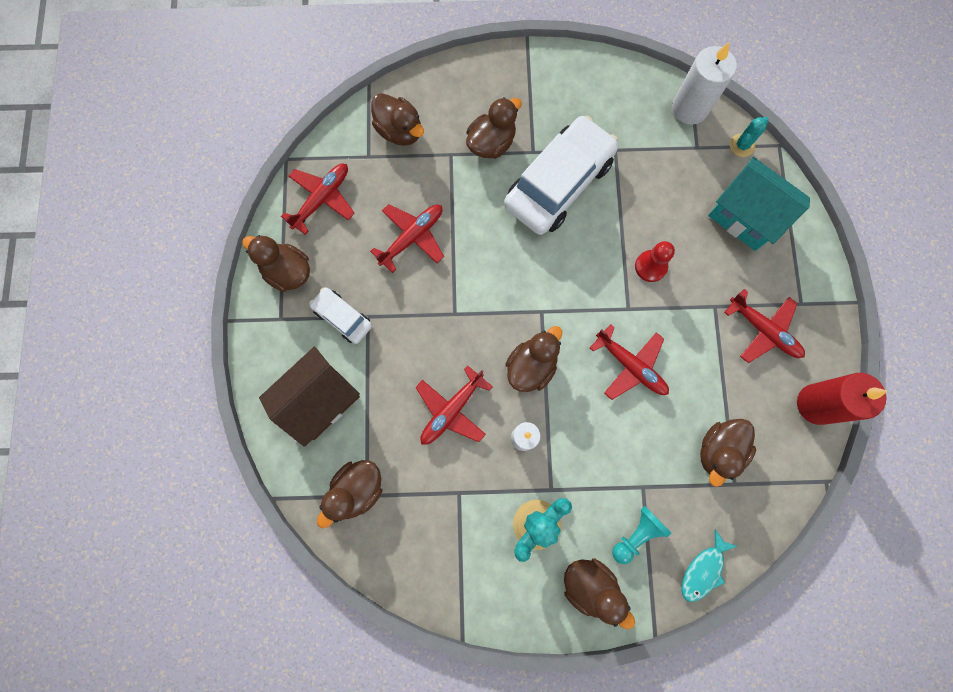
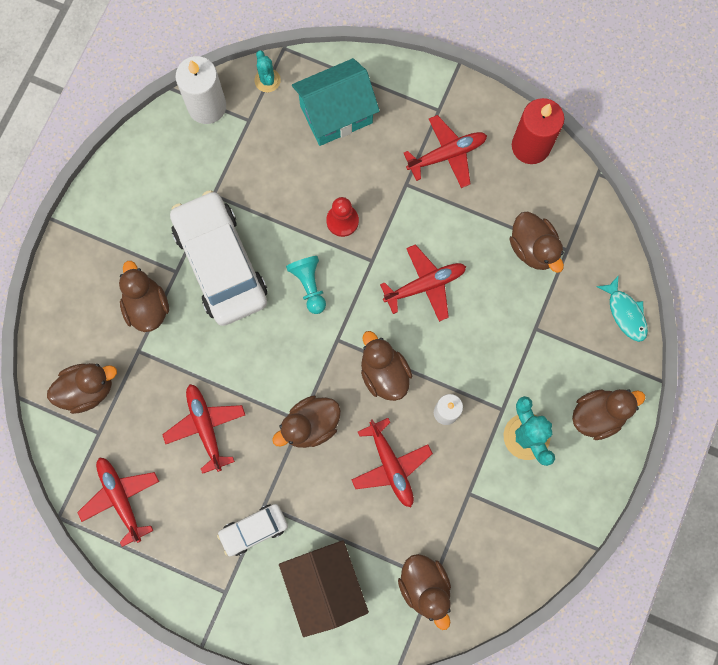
camera: 65 degrees left, 0 degrees up
brown duck [242,235,310,292] -> brown duck moved to [272,395,341,448]
turquoise pawn [612,506,671,564] -> turquoise pawn moved to [286,256,326,314]

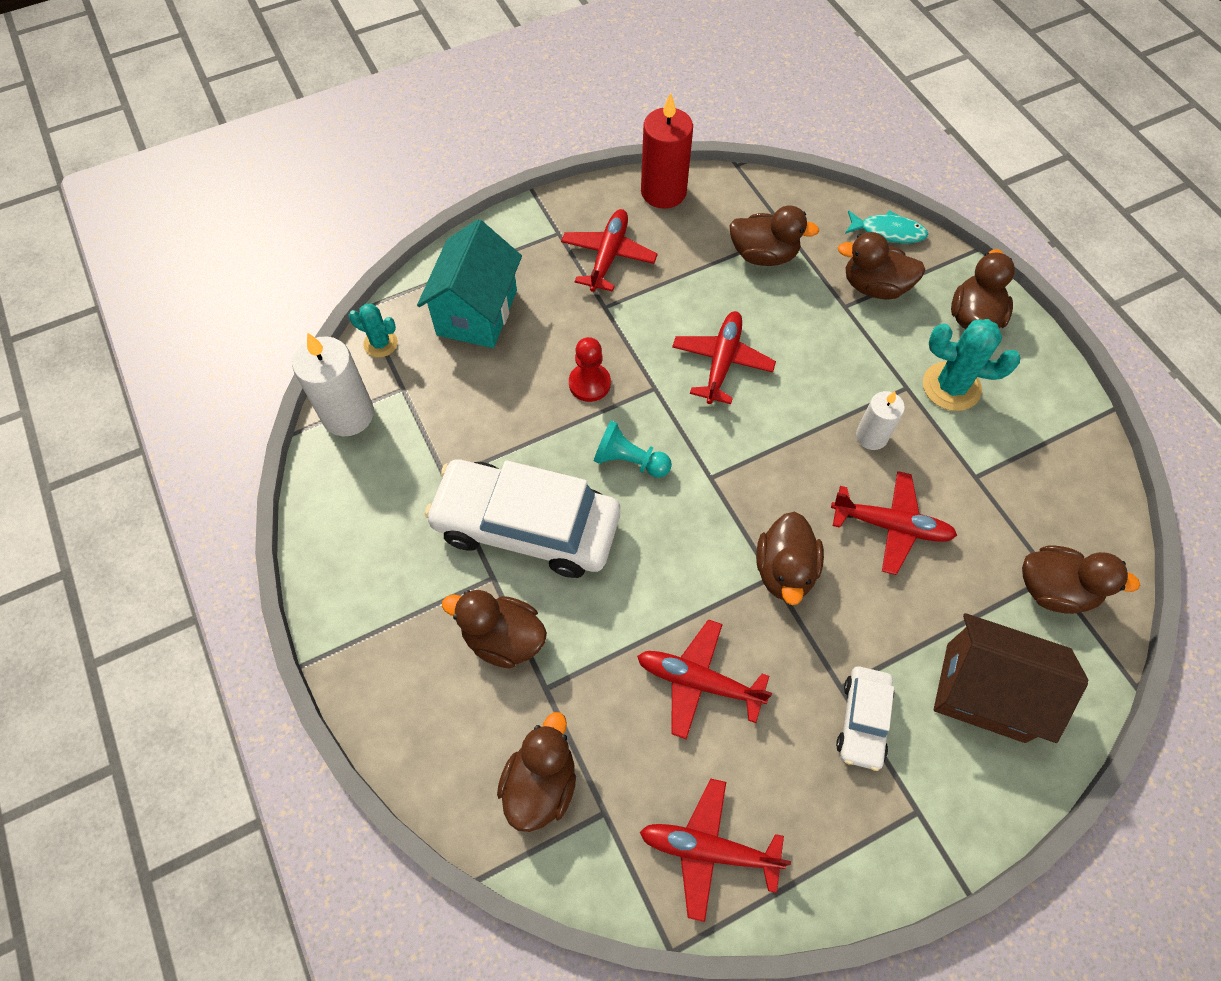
camera: 50 degrees left, 15 degrees down
brown duck [361,331,412,401] -> brown duck moved to [838,232,925,299]

